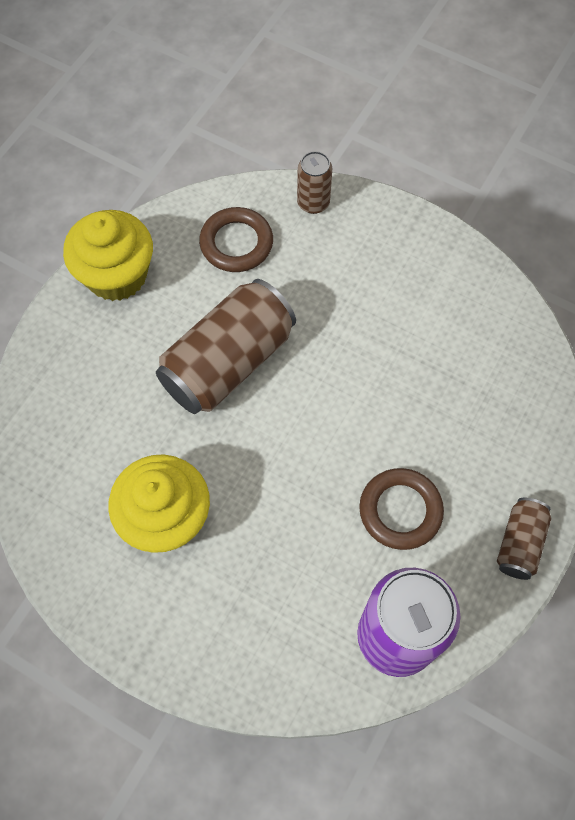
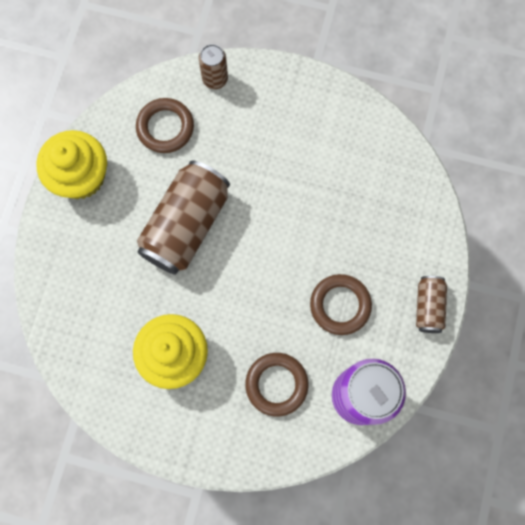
camera: 15 degrees left, 10 degrees up
none -> brown ring [245,353,308,417]

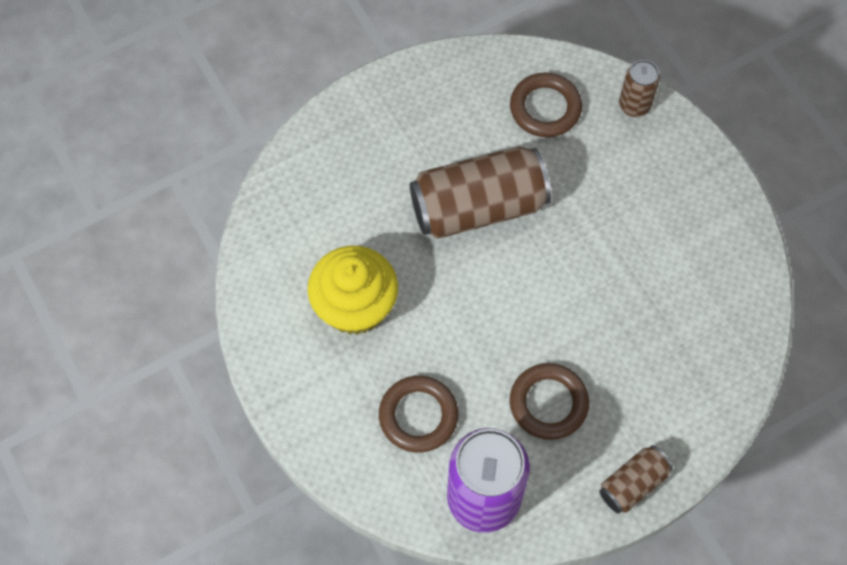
camera: 45 degrees right, 10 degrees down
yellow cupcake [36,130,107,199] -> none

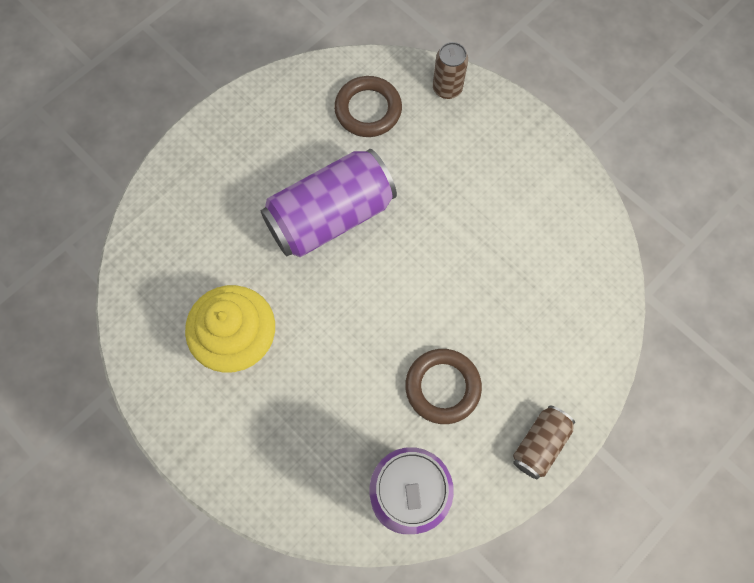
camera: 15 degrees left, 5 degrees up
brown ring [379,376,458,453] -> none
brown can [410,146,551,239] -> purple can [261,149,397,257]

